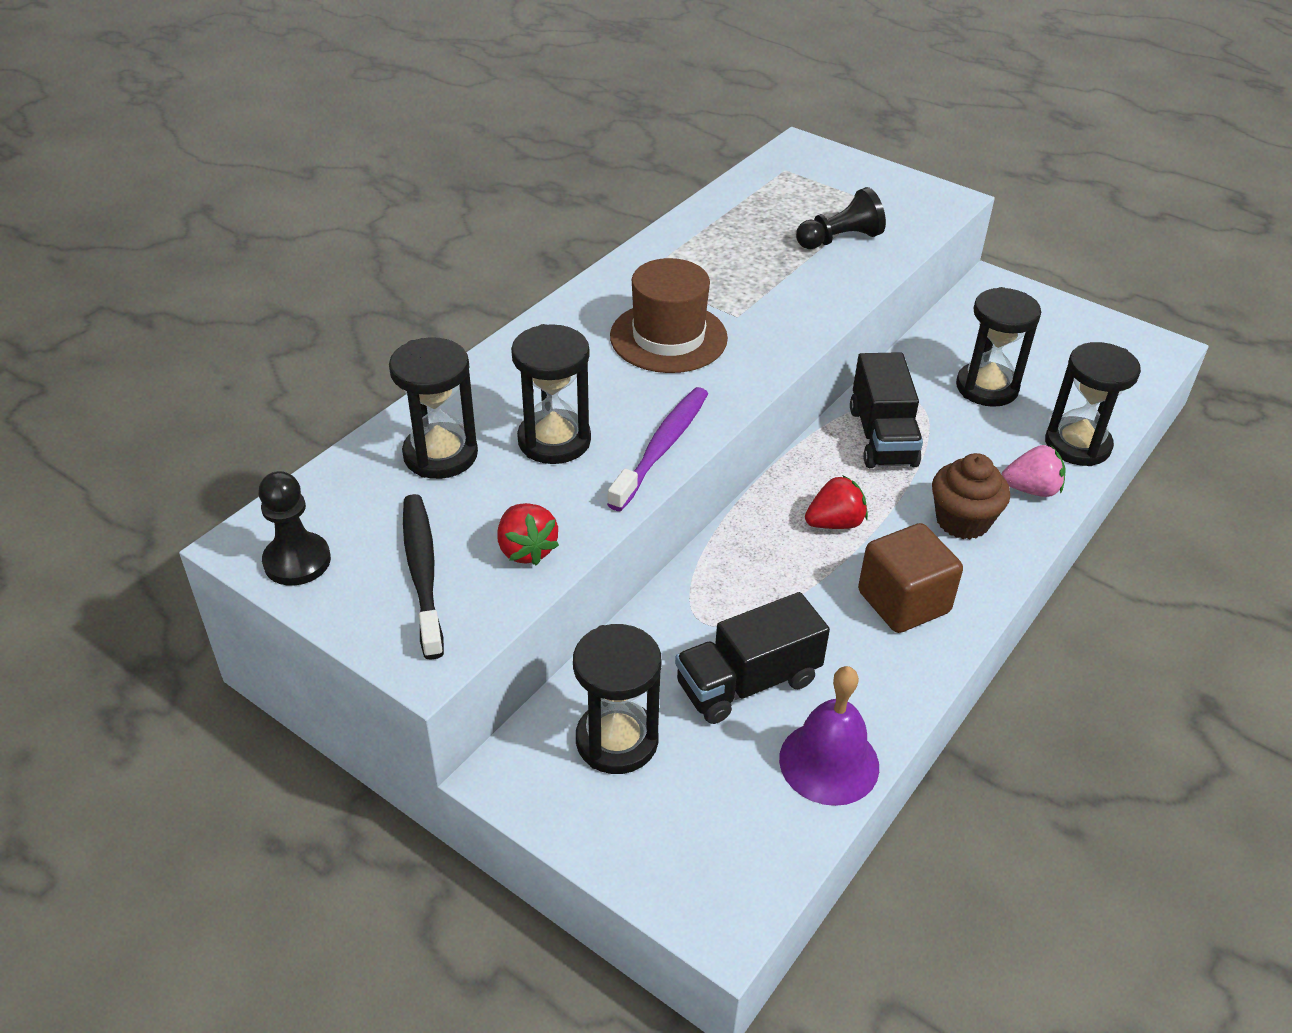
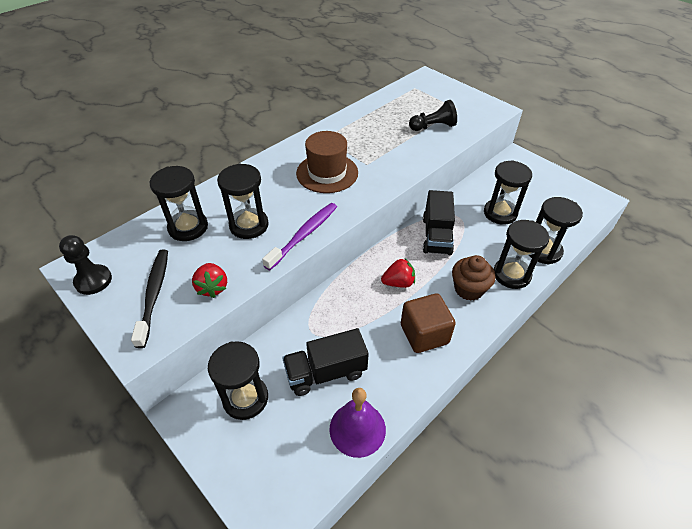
camera: 10 degrees right, 5 degrees up
pink strawberry [1001,445,1066,497] -> black hourglass [494,220,549,289]

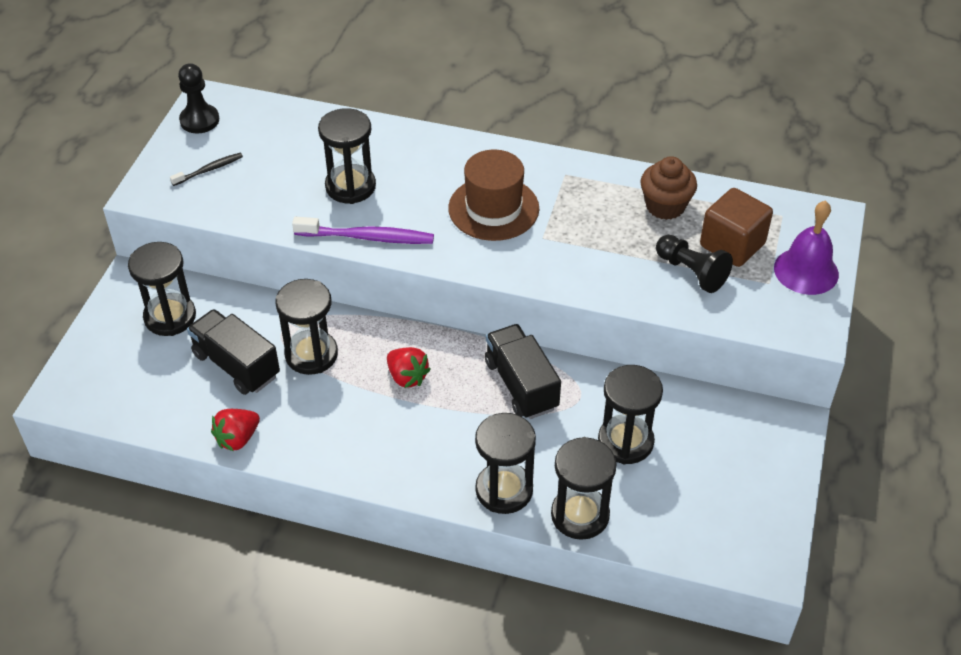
camera: 60 degrees right, 0 degrees up
black toothbrush [131,249,168,348] -> black toothbrush [170,153,243,186], size x0.57
black hourglass [150,166,208,241] -> black hourglass moved to [275,279,338,375]
red strawberry [192,263,227,298] -> red strawberry moved to [211,409,260,451]
purple bell [329,388,386,458] -> purple bell moved to [774,200,839,295]
brown cube [401,293,456,353] -> brown cube moved to [700,188,773,267]
black truck [423,190,455,255] -> black truck turned 90 degrees clockwise [485,324,561,419]
brown cupcake [452,255,495,301] -> brown cupcake moved to [640,156,697,220]

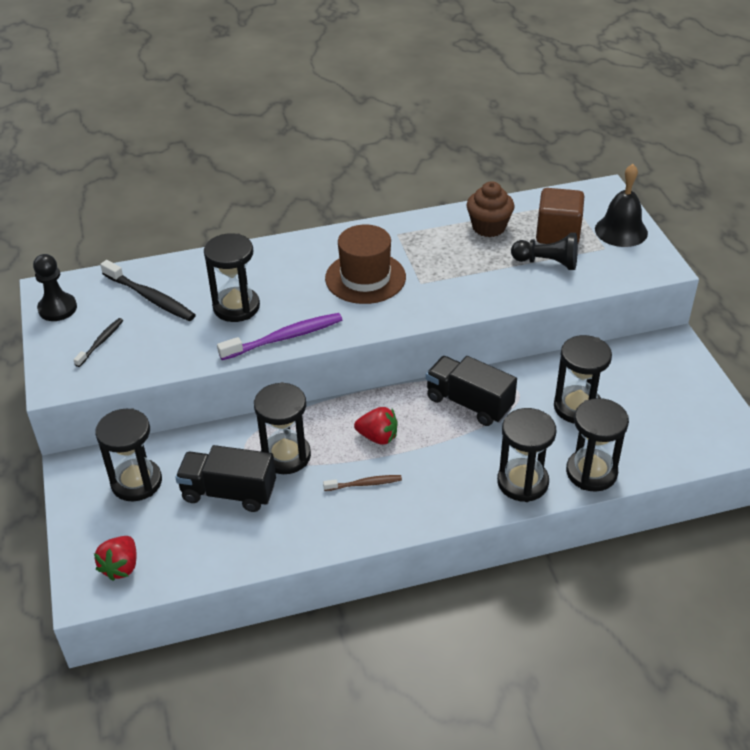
camera: 30 degrees left, 5 degrees down
red strawberry [211,409,260,451] -> red strawberry moved to [94,536,137,581]
purple bell [774,200,839,295] -> black bell [595,164,648,247]
none -> black toothbrush [100,260,196,321]
none -> brown toothbrush [323,475,402,491]

